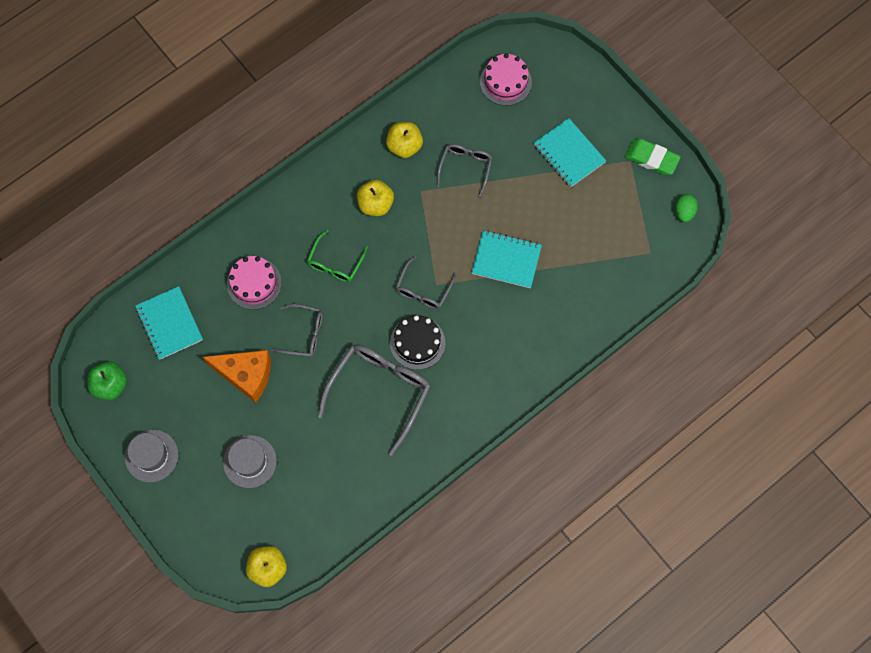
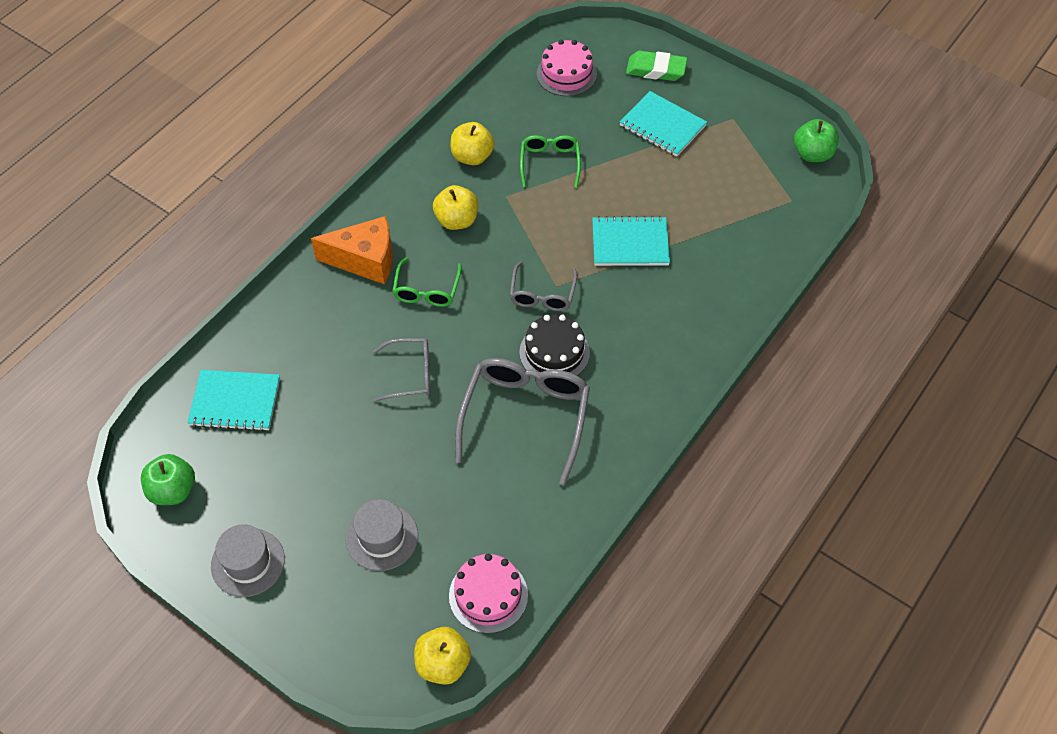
camera: 15 degrees left, 15 degrees down
turquoise notebook [135,286,203,360] -> turquoise notebook turned 45 degrees counterclockwise [187,370,280,431]
orange cheese [203,350,271,403] -> orange cheese moved to [311,216,393,284]
pink cake [227,256,282,310] -> pink cake moved to [449,554,528,634]
grey glasses [437,144,492,198] -> green glasses [520,135,581,188]
green eraser [625,139,681,175] -> green eraser moved to [626,51,687,81]
green egg [675,194,698,222] -> green apple [794,119,839,162]

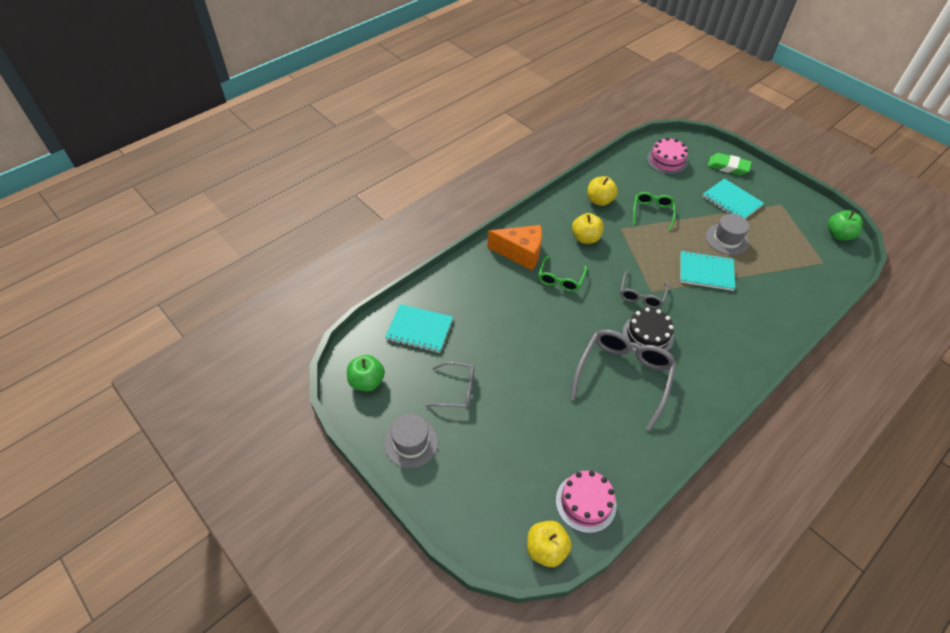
camera: 10 degrees right, 5 degrees down
grey hat [346,499,418,571] -> grey hat moved to [706,214,749,255]
grey glasses [373,338,430,402] -> grey glasses moved to [425,362,474,409]

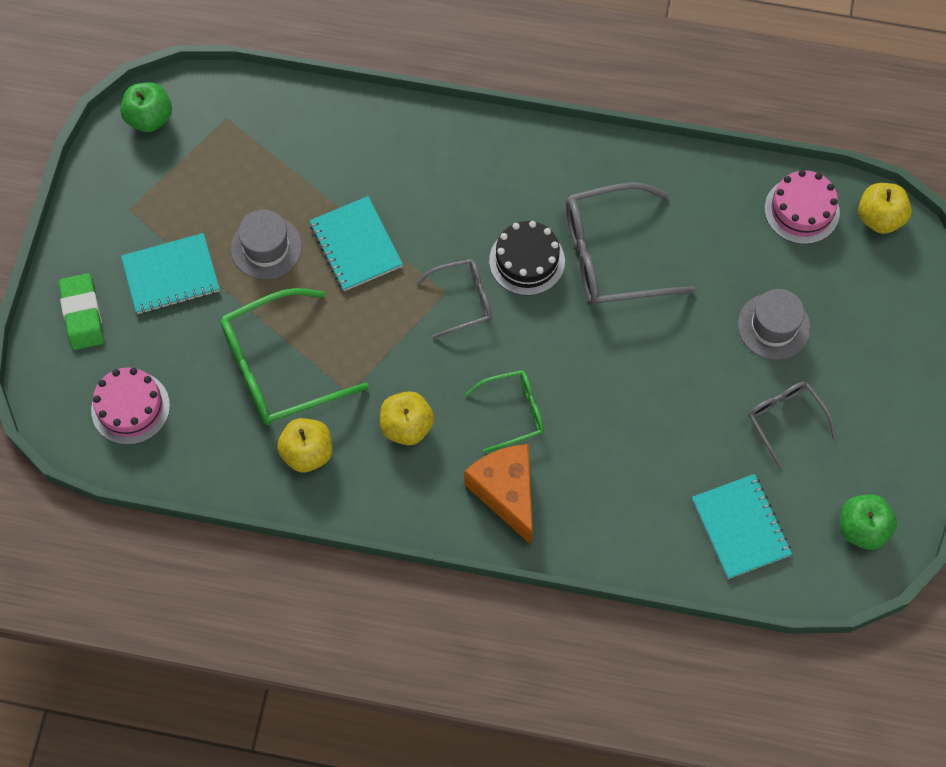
camera: 125 degrees left, 15 degrees up
grey hat [384,414,438,468] -> grey hat moved to [738,289,810,360]
green glasses [633,192,676,231] -> green glasses [220,288,369,425], size x1.78
turquoise notebook [702,178,764,219] -> turquoise notebook turned 60 degrees clockwise [121,233,220,314]

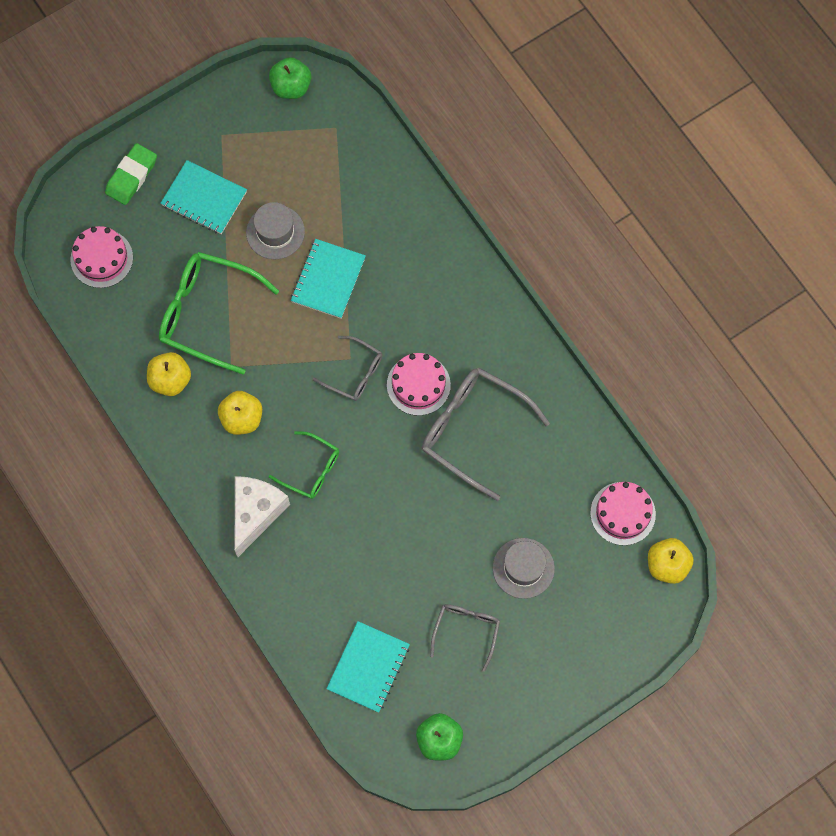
camera: 45 degrees right, 5 degrees up
orange cheese [464,444,533,545] -> white cheese [235,476,290,557]
black cake [489,221,565,296] -> pink cake [387,353,451,416]

